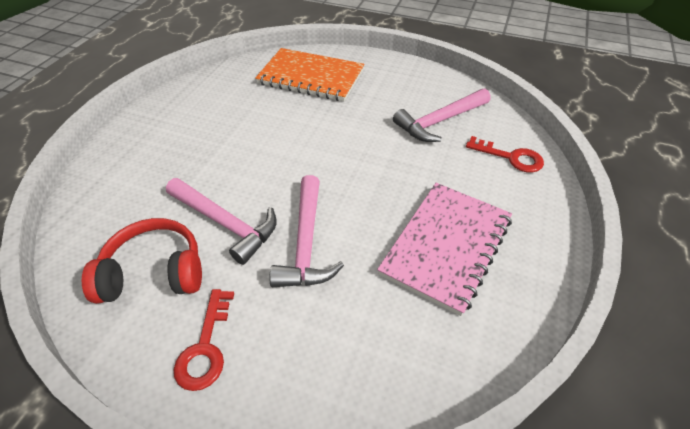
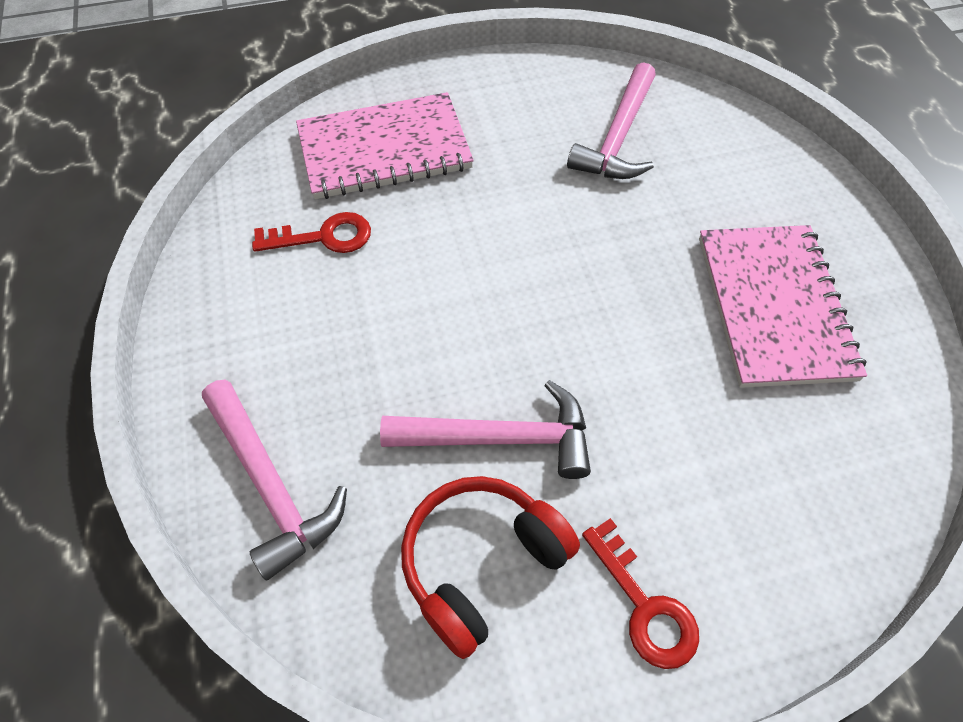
camera: 35 degrees left, 10 degrees up
orange notebook [255,48,364,101] -> pink notebook [296,92,474,199]
pink hammer [270,175,344,287] -> pink hammer moved to [202,380,347,581]
red key [466,136,544,173] -> red key moved to [252,212,371,253]

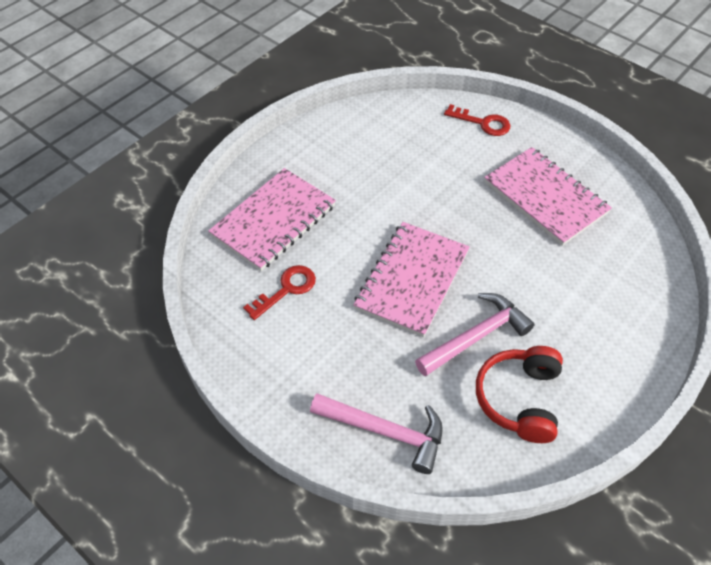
camera: 35 degrees left, 5 degrees down
pink hammer [567,62,656,179] -> none
red key [582,518,699,669] -> red key moved to [444,104,511,136]
none -> pink notebook [353,222,470,337]

